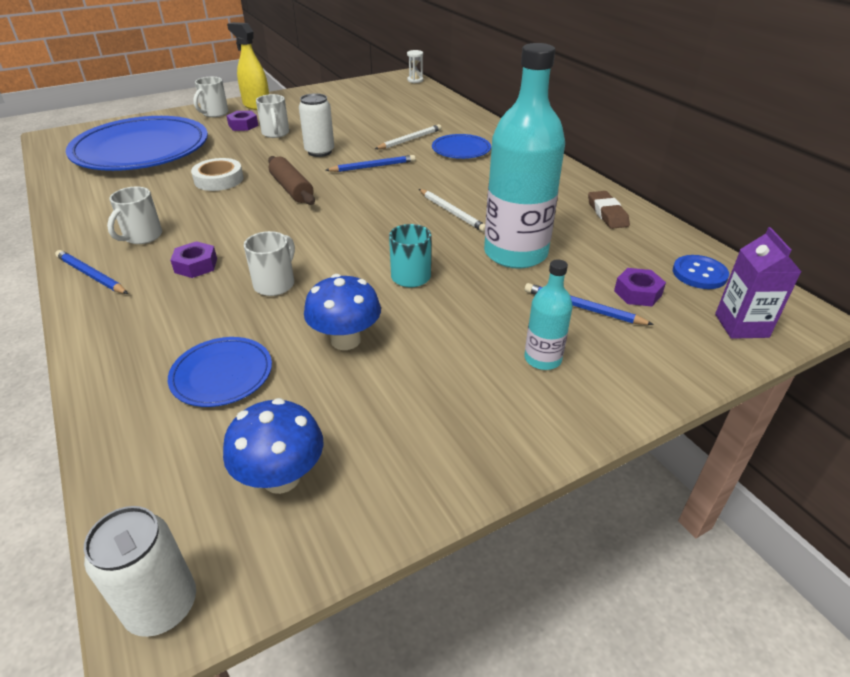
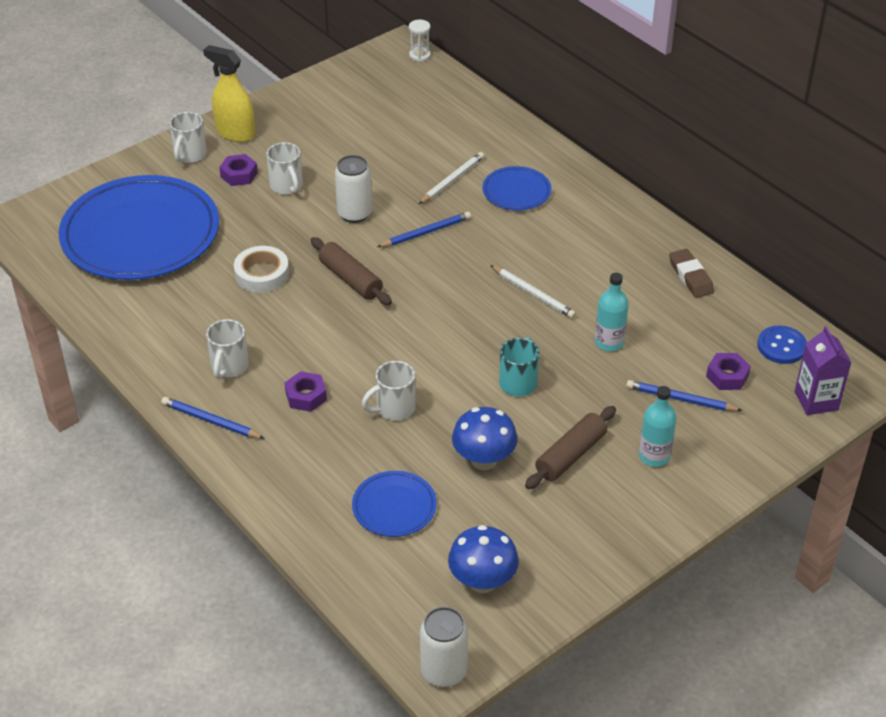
camera: 10 degrees left, 5 degrees up
white mug [244,231,295,296] -> white mug turned 135 degrees counterclockwise [362,361,416,420]
turquoise bottle [484,43,565,269] -> turquoise bottle [595,273,629,351], size x0.47
none -> brown rolling pin [525,406,616,489]

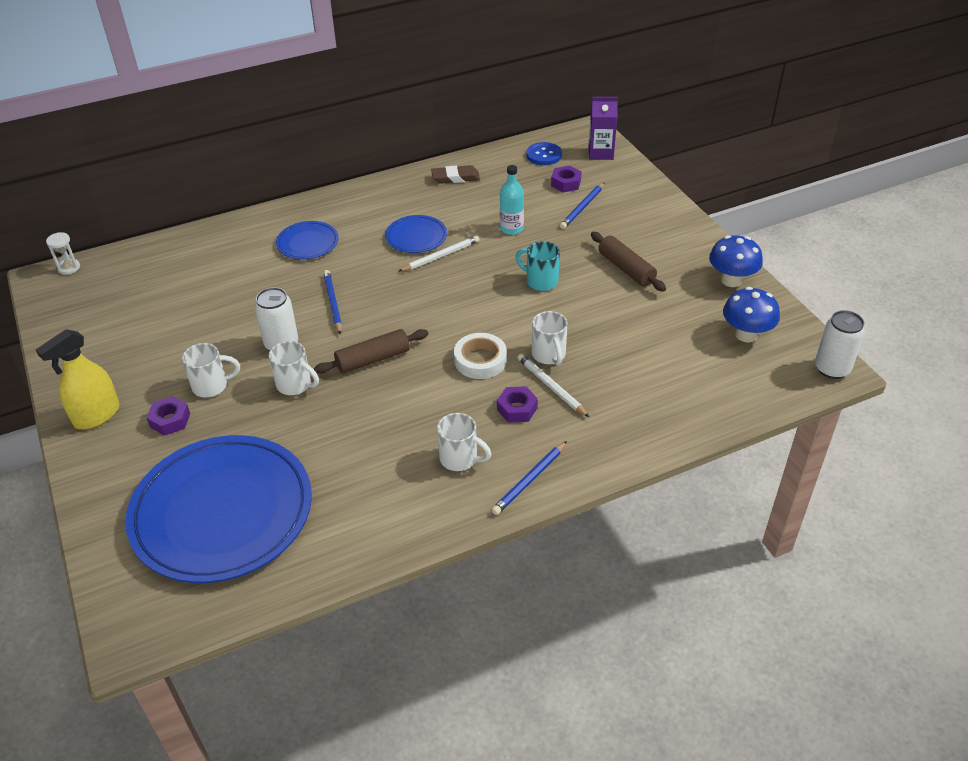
camera: 75 degrees left, 0 degrees up
white mug [169,112,207,163] -> white mug moved to [269,341,319,395]
white tape [234,246,289,293] -> white tape moved to [454,333,507,379]
blue plate [352,471,437,537] -> blue plate moved to [385,215,447,253]
white pencil [419,152,484,204] -> white pencil moved to [517,354,589,417]
blue mushroom [452,407,518,470] -> blue mushroom moved to [709,235,763,287]
turquoise bottle [639,386,676,467] -> none

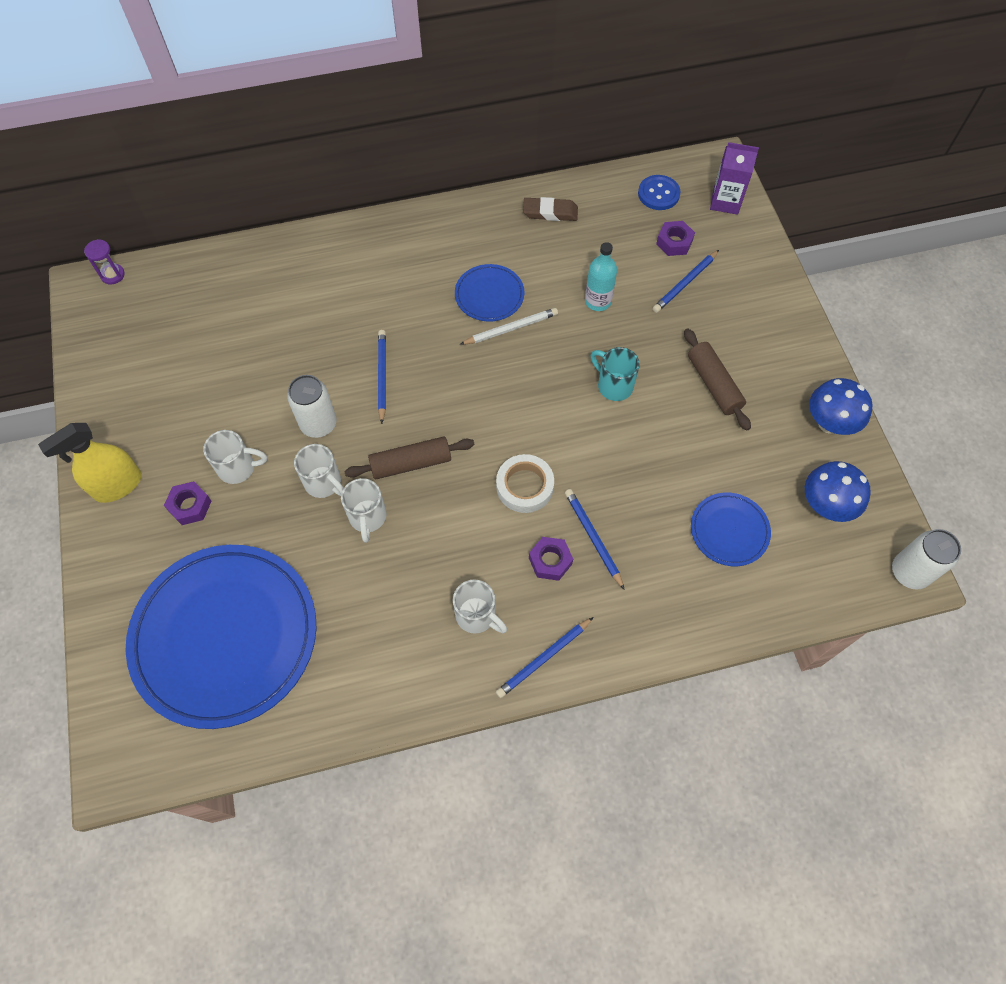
camera: 10 degrees right, 20 degrees up
white hourglass [46,232,80,275] -> purple hourglass [84,239,125,285]
blue plate [276,221,339,260] -> blue plate moved to [691,493,771,566]
white pencil [517,354,589,417] -> blue pencil [565,489,625,590]
white mug [532,311,568,366] -> white mug moved to [341,478,387,543]

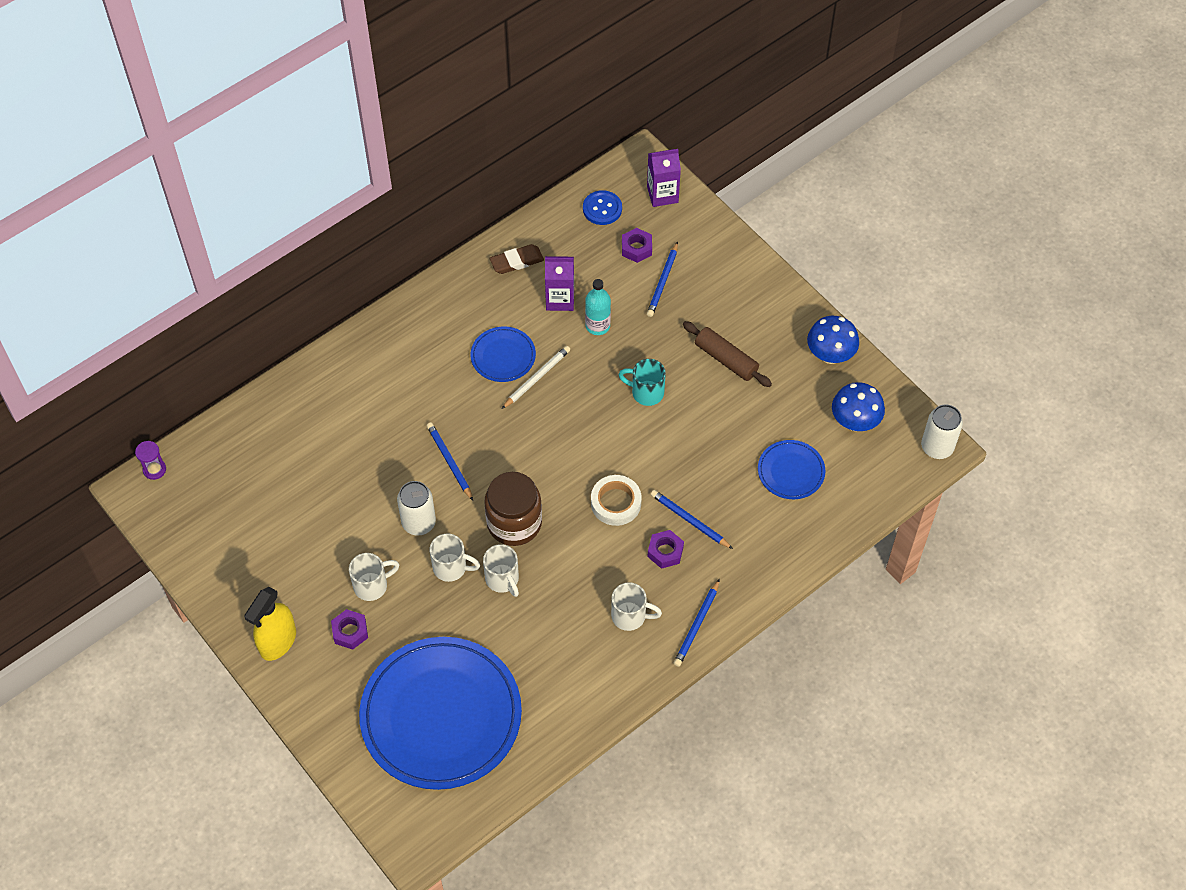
camera: 25 degrees left, 5 degrees down
brown rolling pin [344,437,475,479] -> brown jar [484,472,542,546]
none -> purple carton [545,256,574,311]

